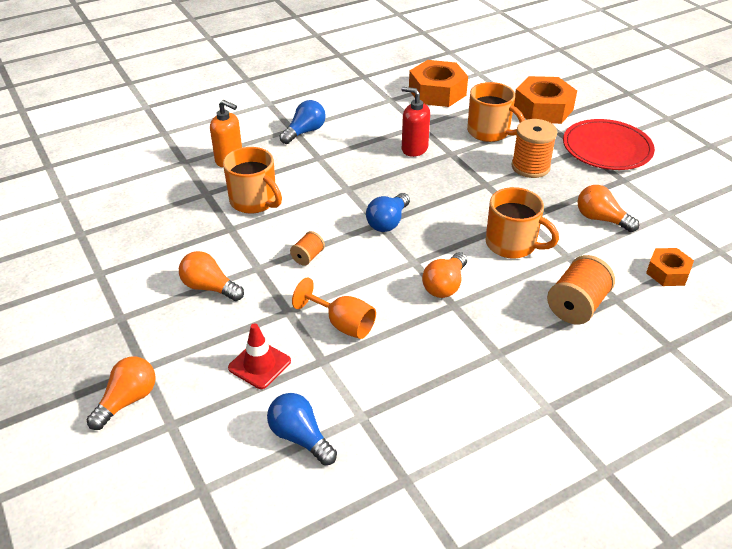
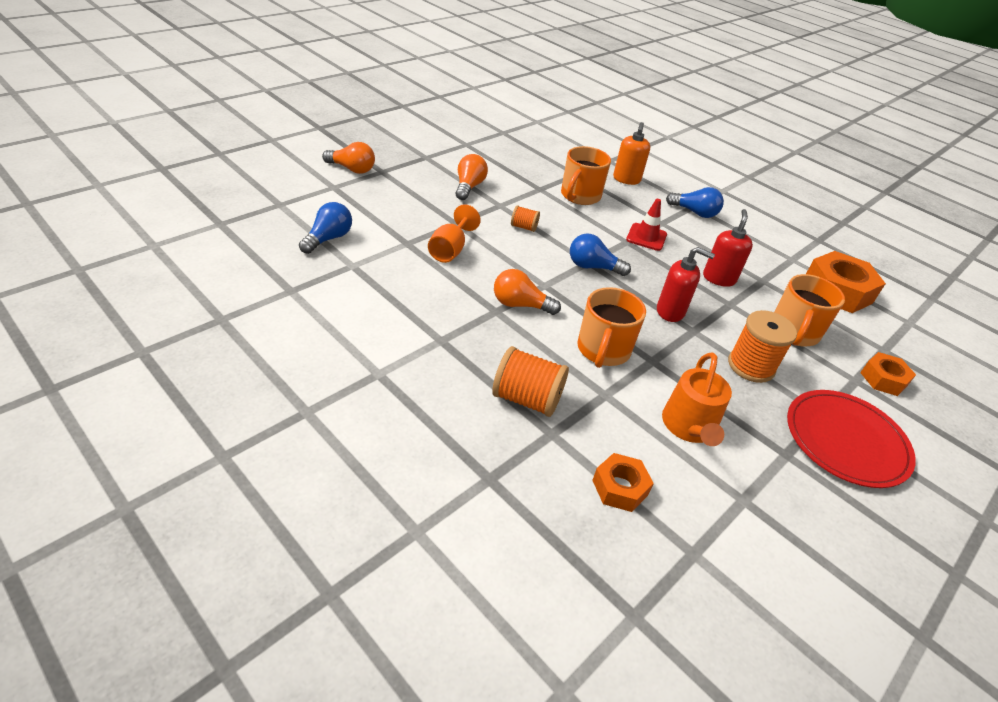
camera: 70 degrees right, 0 degrees up
red traffic cone [228,323,291,389] -> red traffic cone moved to [626,199,667,251]
orange nut [514,76,577,124] -> orange nut [860,352,916,396], size x0.57
orange light bulb [577,185,639,232] -> orange watering can [662,352,732,446]
none -> red soap dispenser [657,247,715,322]

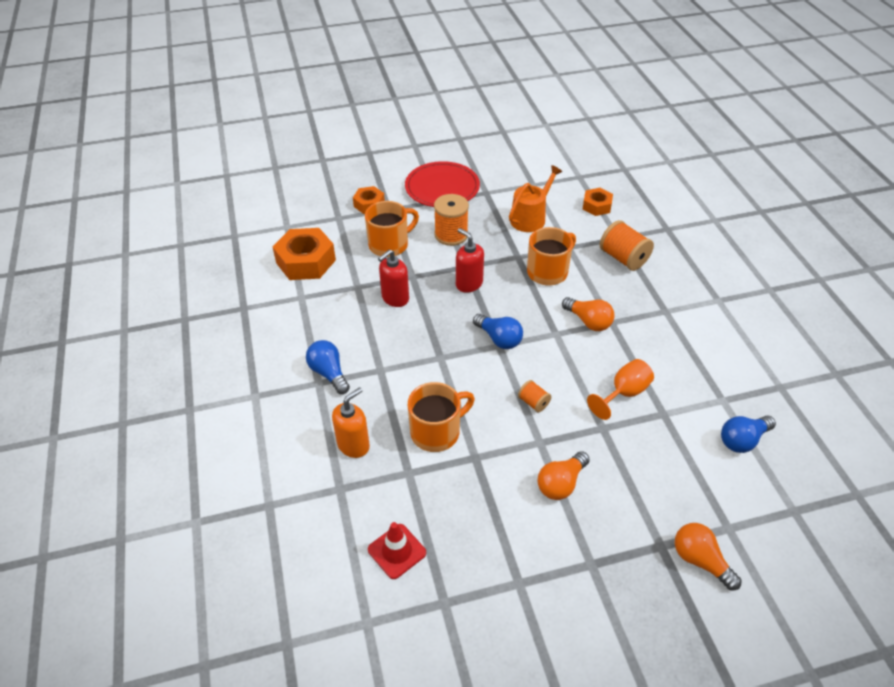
camera: 145 degrees left, 5 degrees up
red traffic cone [626,199,667,251] -> red traffic cone moved to [368,522,426,579]

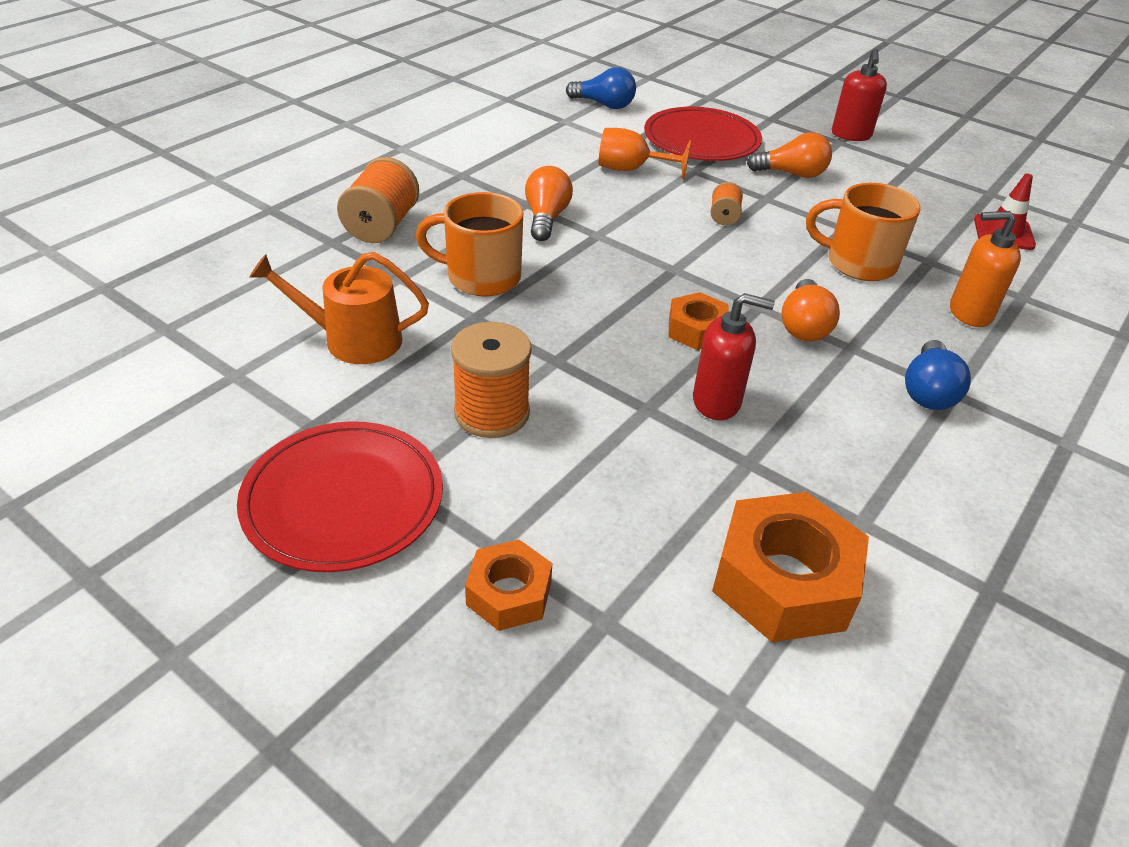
camera: 130 degrees left, 5 degrees down
orange mug [365,201,419,257] -> none
red soap dispenser [456,228,484,293] -> red soap dispenser moved to [832,48,887,141]
blue light bulb [473,314,523,349] -> none
orange nut [583,188,613,216] -> orange nut moved to [669,292,729,350]
orange light bulb [675,523,742,590] -> orange light bulb moved to [781,279,840,341]
none -> red plate [644,107,762,161]

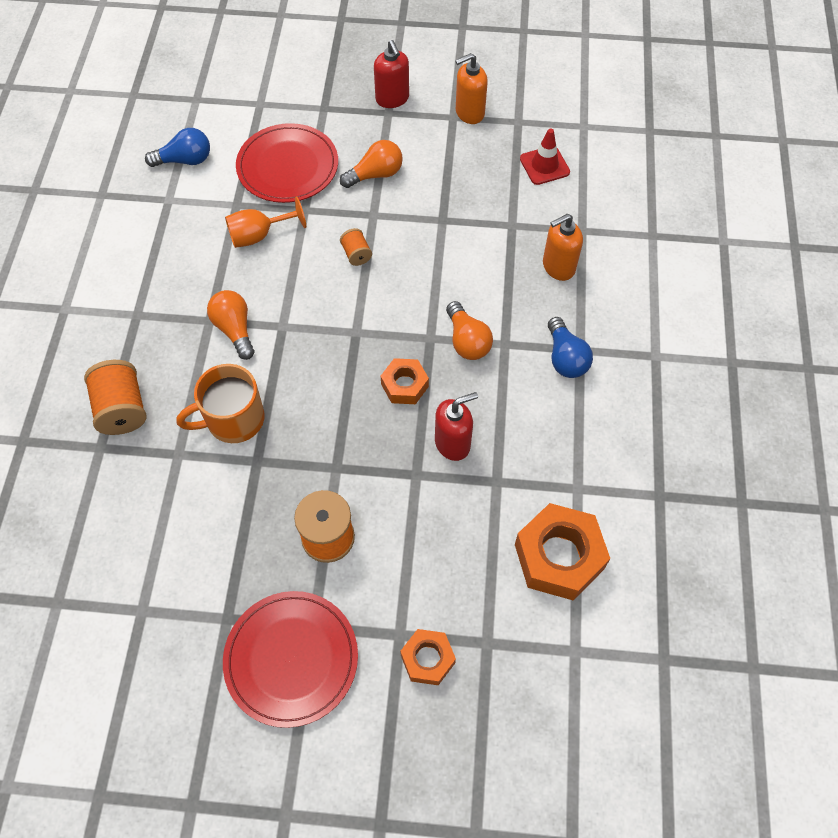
camera: 30 degrees left, 20 degrees up
orange watering can [249,252,429,364] -> none
orange mug [806,183,921,281] -> none
none -> orange soap dispenser [455,53,488,124]

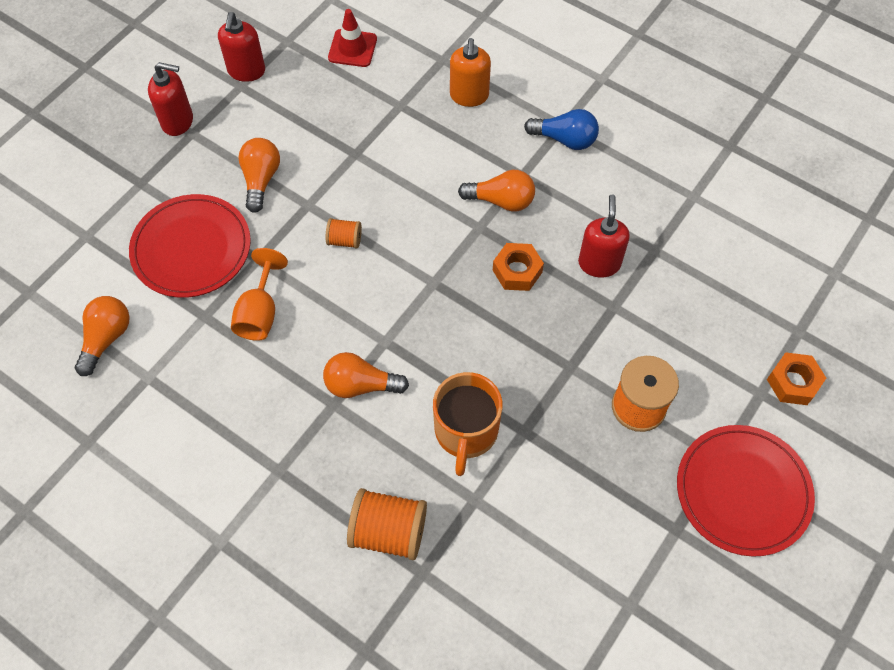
camera: 60 degrees left, 0 degrees up
blue light bulb [145,128,210,167] -> orange light bulb [75,296,130,376]
orange soap dispenser [455,53,488,124] -> red soap dispenser [218,12,265,82]
orange nut [515,503,610,600] -> none

